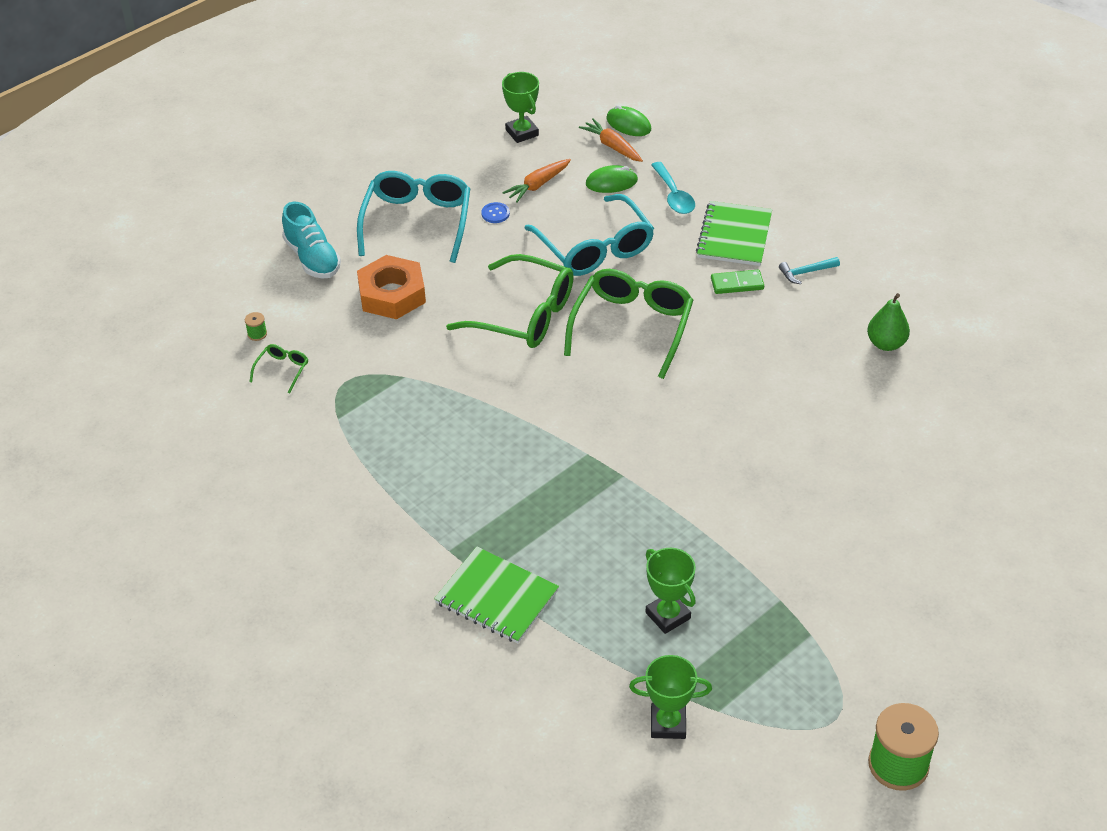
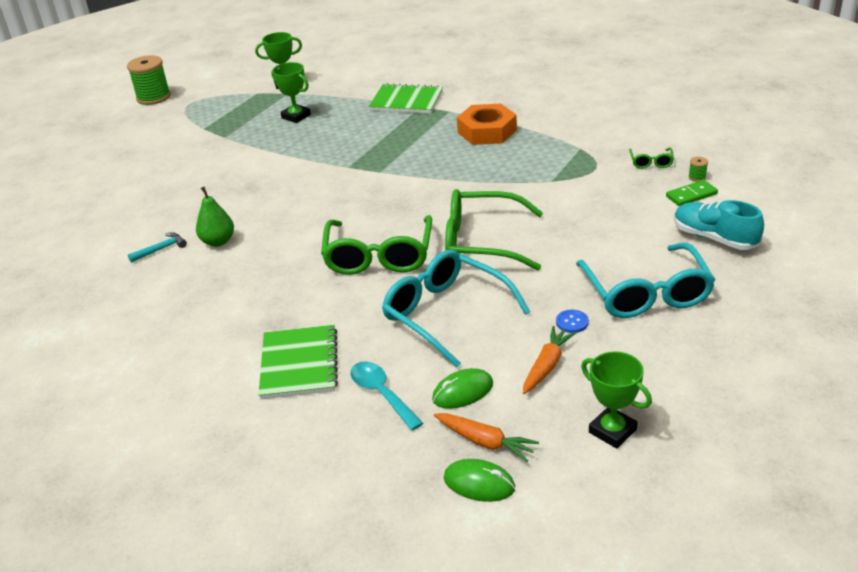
camera: 165 degrees right, 10 degrees down
orange nut [357,255,426,319] -> orange nut moved to [457,104,517,145]
green domino [711,270,764,294] -> green domino moved to [666,180,718,206]
turquoise hammer [779,257,840,284] -> turquoise hammer moved to [128,232,187,263]
green pear [867,293,910,351] -> green pear moved to [196,187,234,247]

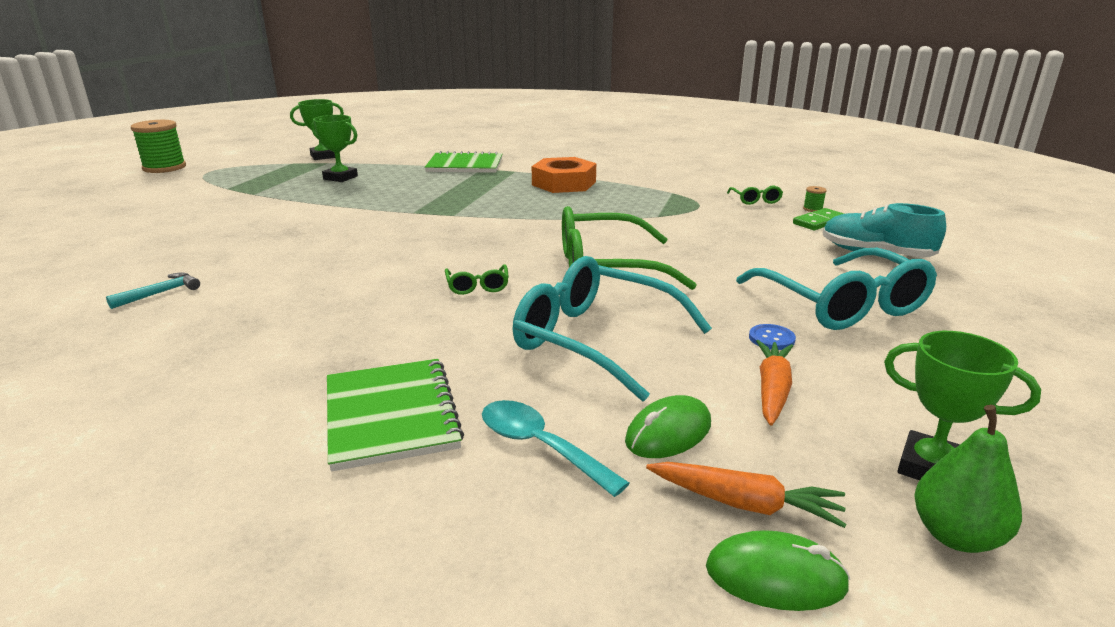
camera: 15 degrees left, 10 degrees down
green pear [196,187,234,247] -> green pear moved to [914,405,1022,553]
green glasses [321,215,432,275] -> green glasses [445,265,509,295], size x0.43

